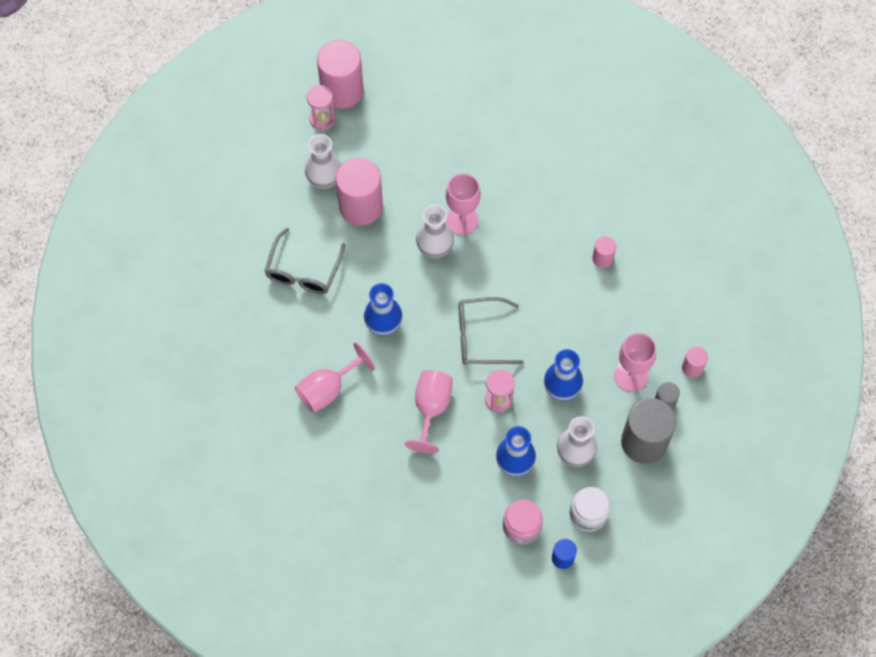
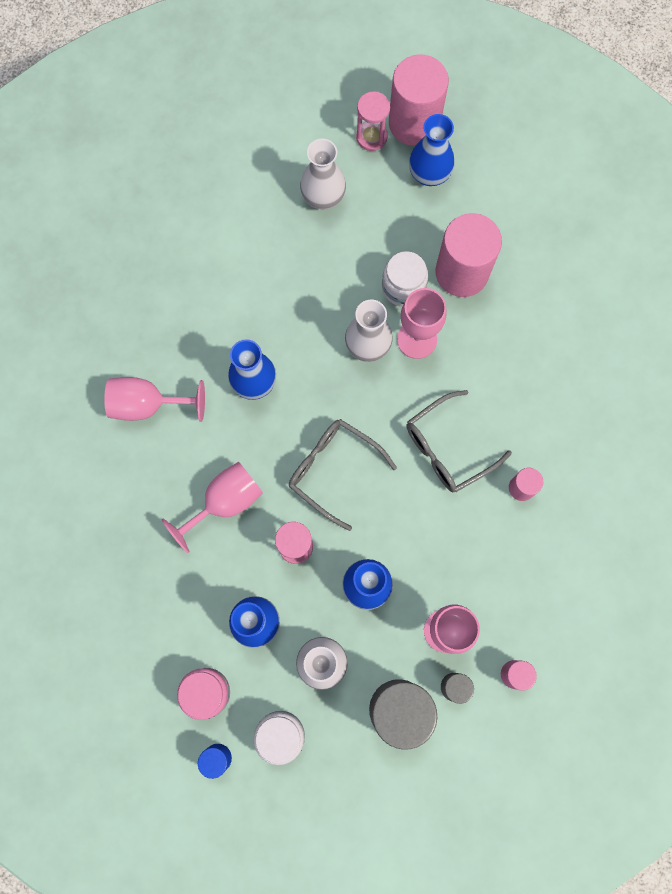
camera: 40 degrees right, 10 degrees up
grey glasses [264,228,346,294] -> grey glasses moved to [406,390,512,492]
pink cylinder [336,158,383,226] -> pink cylinder moved to [435,213,502,297]
none -> white jar [382,251,428,307]
none -> blue vase [409,114,455,186]

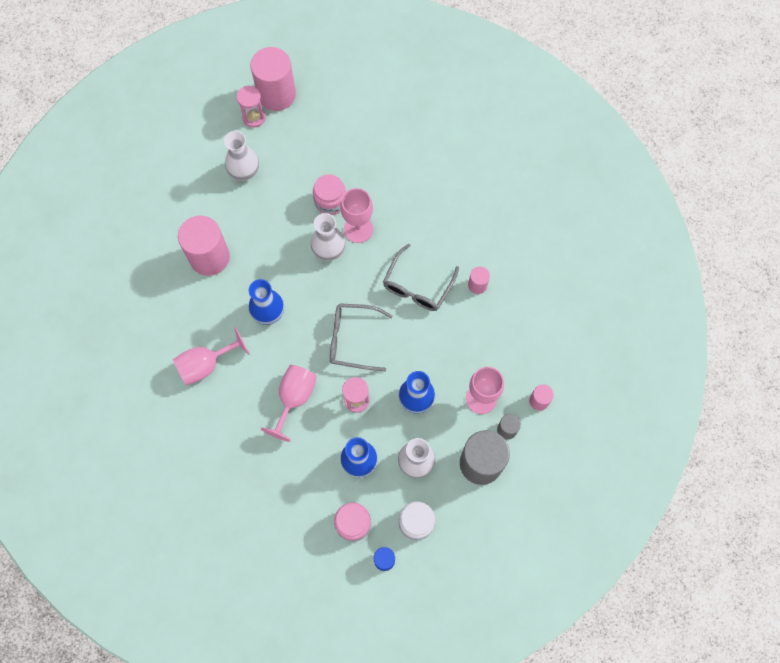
camera: 30 degrees left, 5 degrees down
white jar [382,251,428,307] -> pink jar [313,174,346,215]
blue vase [409,114,455,186] -> none
pink cylinder [435,213,502,297] -> pink cylinder moved to [178,216,230,276]

